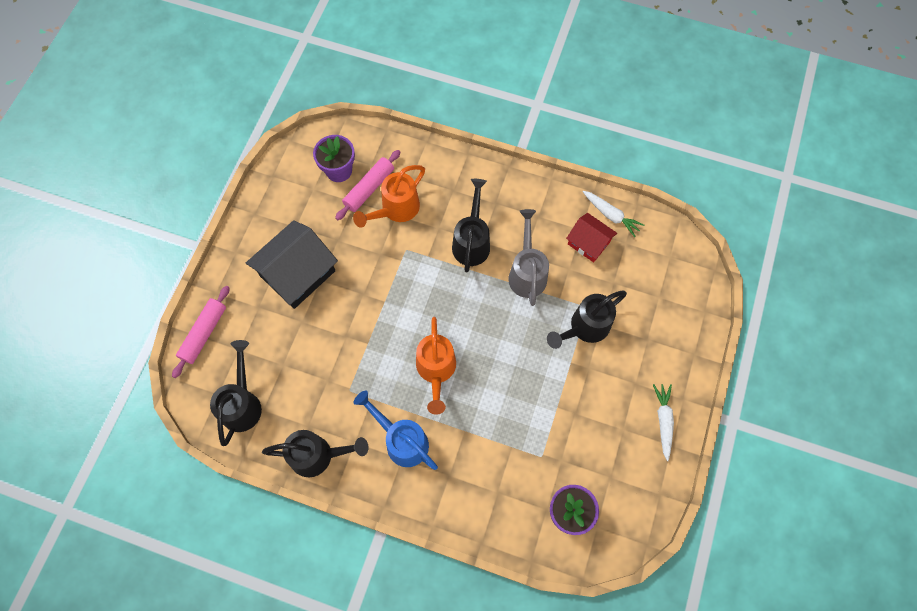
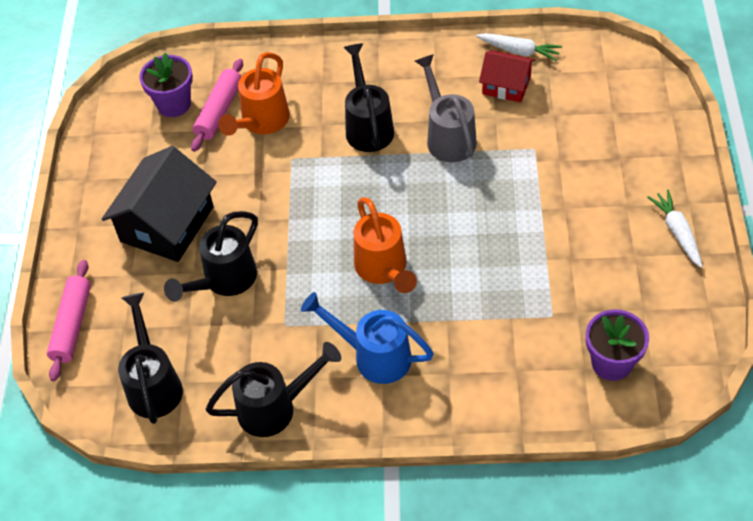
camera: 15 degrees left, 15 degrees down
black watering can [547,291,627,349] -> black watering can moved to [164,211,258,302]

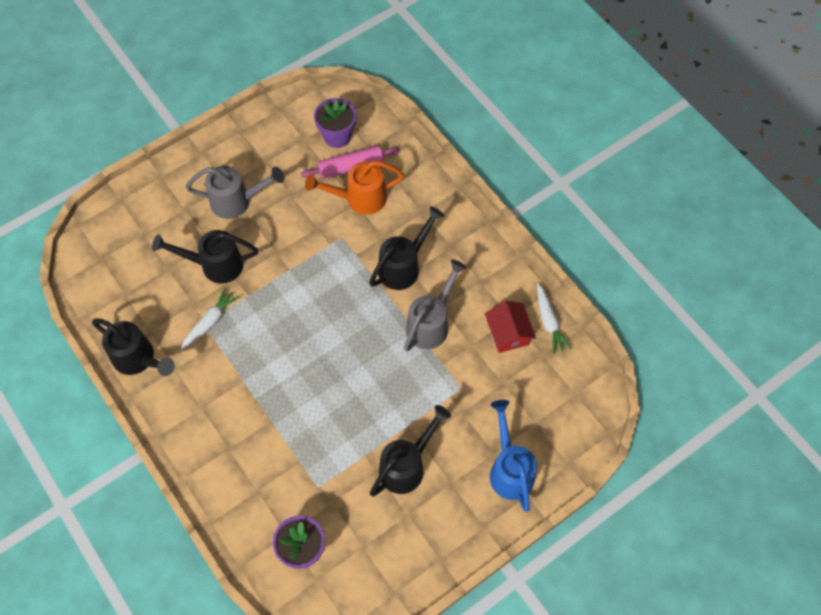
camera: 50 degrees right, 10 degrees up
pink rolling pin [47,260,91,381] -> none
black house [102,146,217,262] -> grey watering can [186,166,284,219]
black watering can [118,293,183,424] -> black watering can moved to [370,405,451,496]
blue watering can [301,292,434,384] -> blue watering can moved to [490,400,537,512]
orange watering can [354,197,417,293] -> none
white carrot [647,190,702,268] -> white carrot moved to [181,287,240,349]

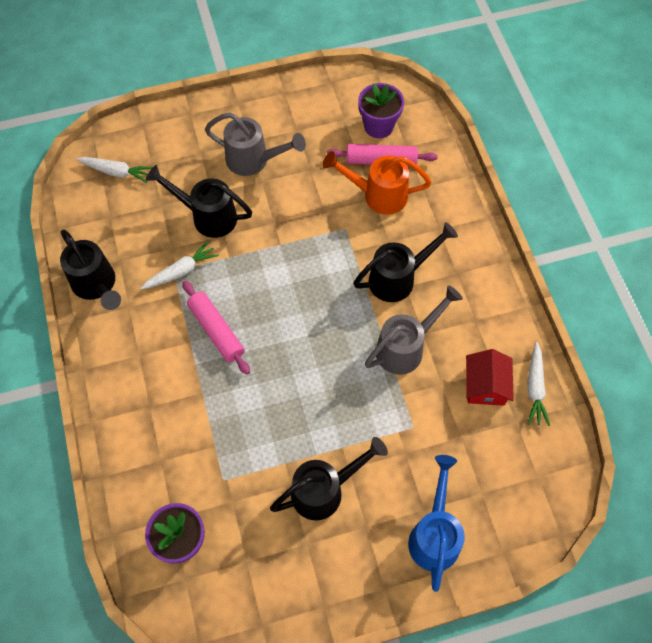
camera: 20 degrees right, 0 degrees up
none -> white carrot [76,157,153,183]
none -> pink rolling pin [182,281,250,375]

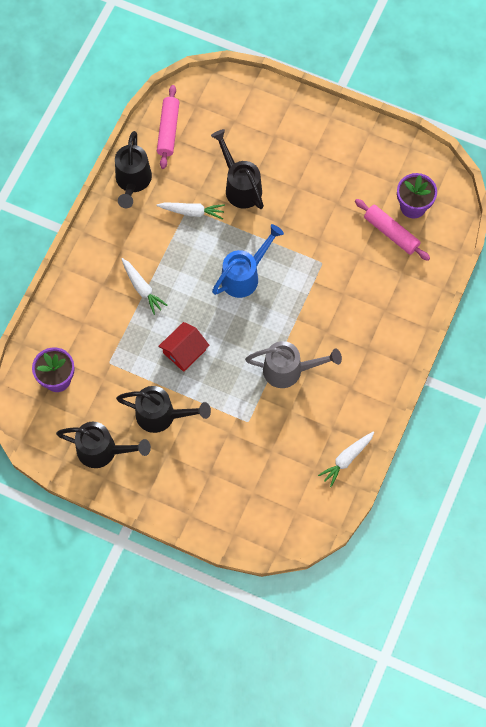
camera: 40 degrees right, 5 degrees up
white carrot [76,157,153,183] -> white carrot moved to [122,258,168,315]
pink rolling pin [182,281,250,375] -> pink rolling pin moved to [157,85,180,169]
grey watering can [205,113,306,176] -> none
orange watering can [323,151,431,215] -> none
black watering can [353,222,458,302] -> black watering can moved to [56,422,151,468]
blue watering can [408,455,465,592] -> blue watering can moved to [212,224,284,298]
red house [466,349,514,406] -> red house moved to [158,322,209,372]

